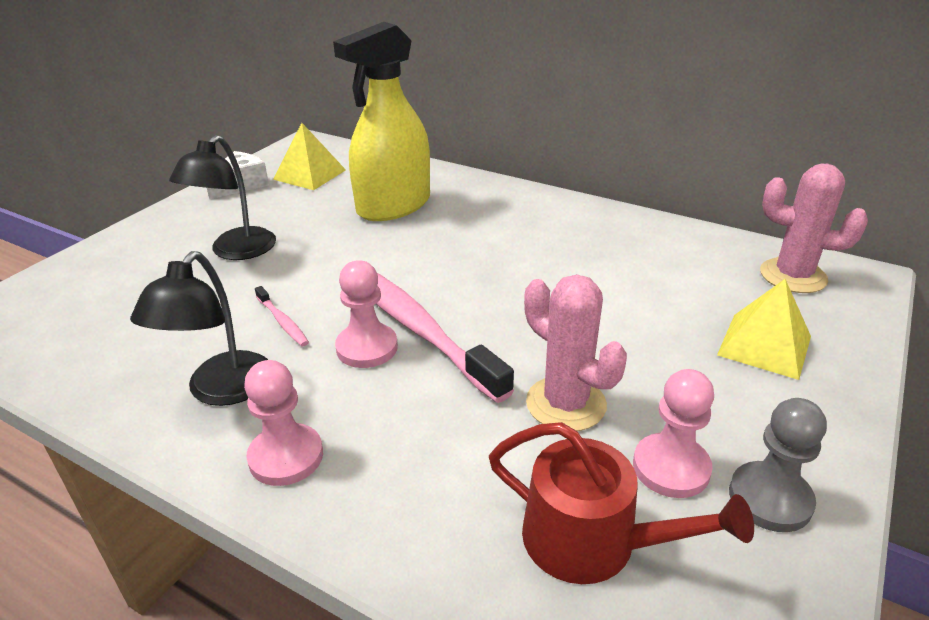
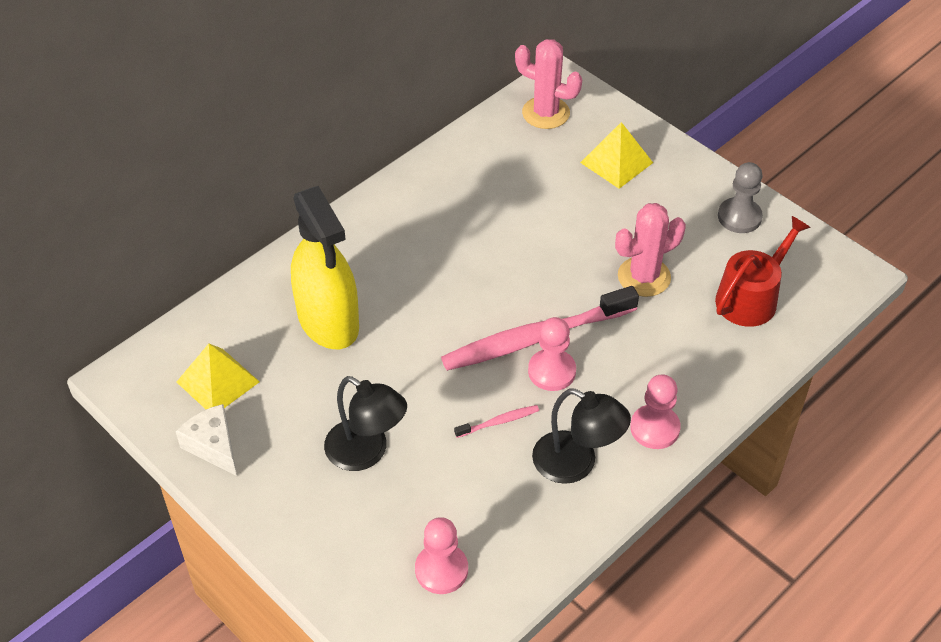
camera: 75 degrees left, 15 degrees up
pink pawn [633,369,714,498] -> pink pawn moved to [415,517,468,594]
pink cactus [760,164,868,293] -> pink cactus turned 75 degrees clockwise [515,39,582,129]

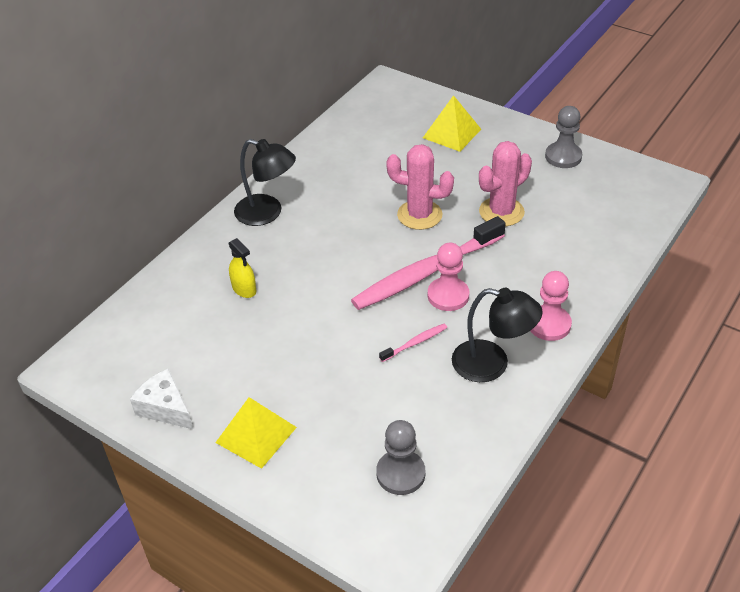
camera: 10 degrees left, 5 degrees down
yellow pyramid [177,344,260,409] -> yellow pyramid moved to [215,397,297,469]
yellow spray bottle [291,186,359,349] -> yellow spray bottle [229,238,256,298], size x0.41
black lamp [324,376,407,471] -> black lamp moved to [234,139,296,226]
pink pawn [415,517,468,594] -> grey pawn [376,420,425,495]
pink cactus [515,39,582,129] -> pink cactus moved to [386,144,454,230]
red watering can [715,216,811,327] -> none

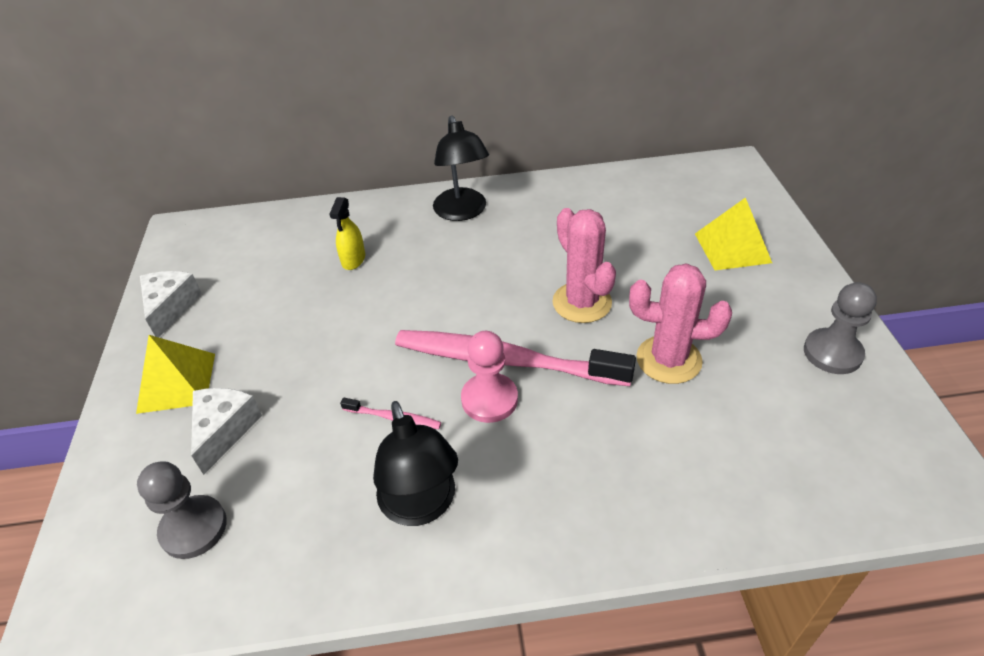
camera: 50 degrees right, 0 degrees up
pink pawn [530,271,572,341] -> none
none -> white cheese [191,388,262,475]

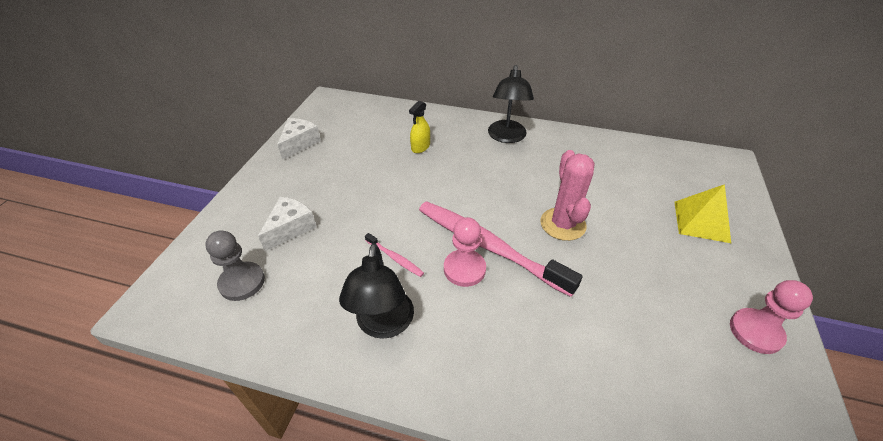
camera: 20 degrees right, 0 degrees up
yellow pyramid [136,335,215,414] -> none
pink cactus [629,263,732,384] -> none
grey pawn [804,282,877,374] -> pink pawn [730,280,813,354]

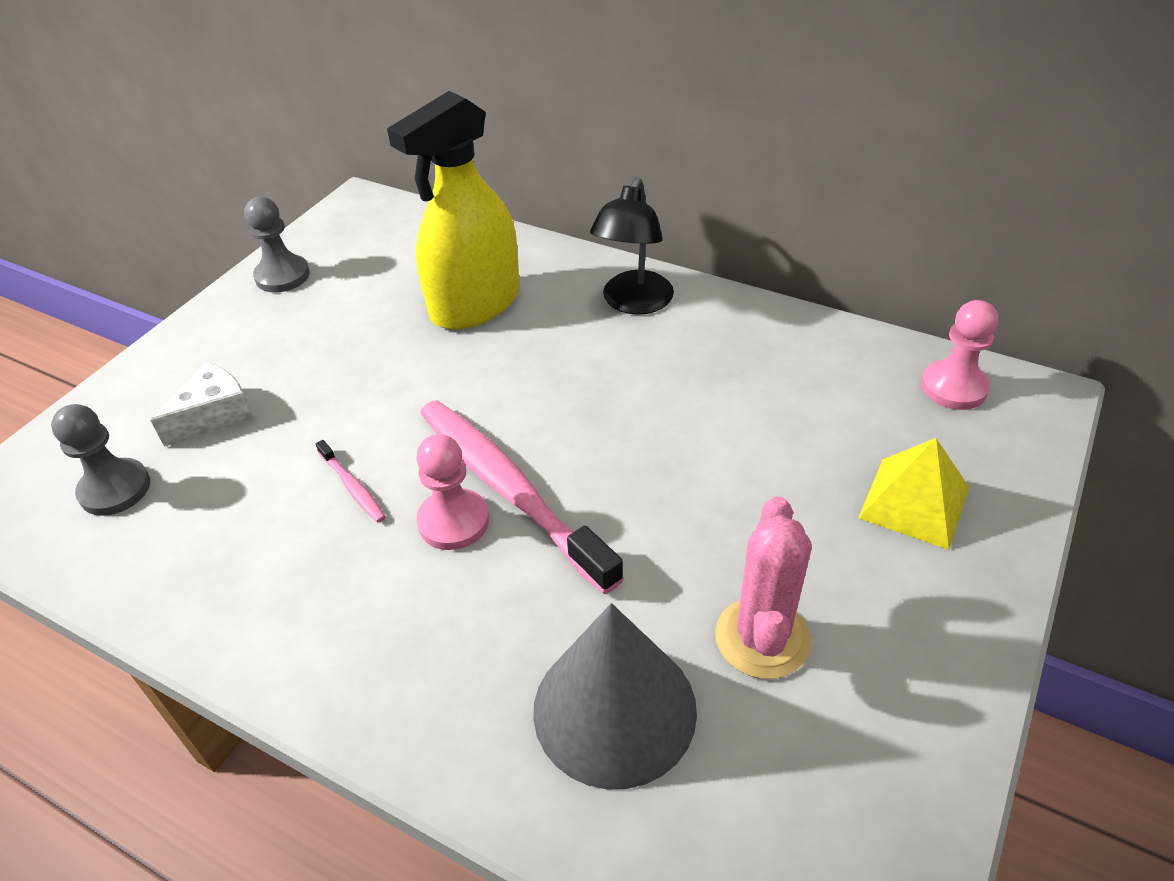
camera: 15 degrees right, 0 degrees up
white cheese [277,118,321,160] -> grey pawn [244,197,310,293]
black lamp [339,243,414,339] -> none
yellow spray bottle [409,101,430,153] -> yellow spray bottle [387,91,520,330], size x2.42
pink cactus [540,150,595,241] -> pink cactus moved to [715,496,812,679]
pink pawn [730,280,813,354] -> pink pawn moved to [921,300,998,410]
none -> grey cone [533,603,697,789]

